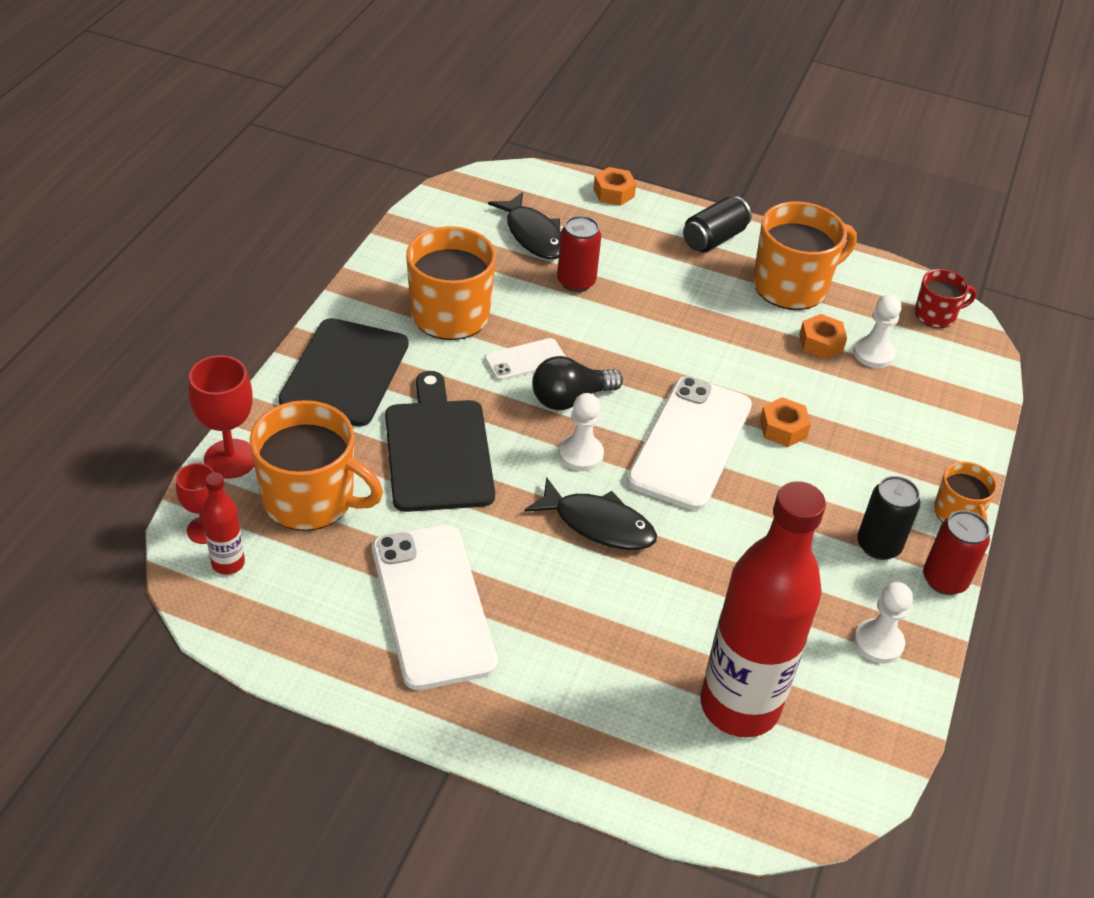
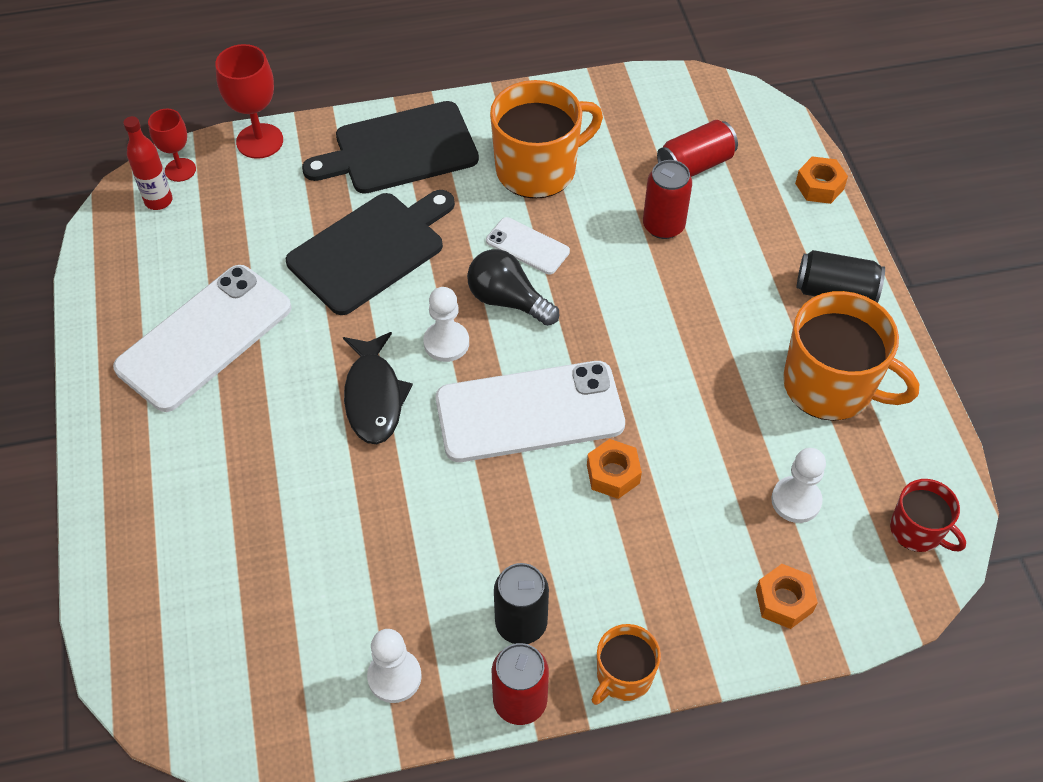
camera: 60 degrees right, 10 degrees up
orange mug [250,400,383,531] -> none
black fish [488,192,561,259] -> red can [657,120,738,177]
red bottle [700,481,826,737] -> none
orange nut [799,314,847,359] -> orange nut moved to [756,564,818,629]

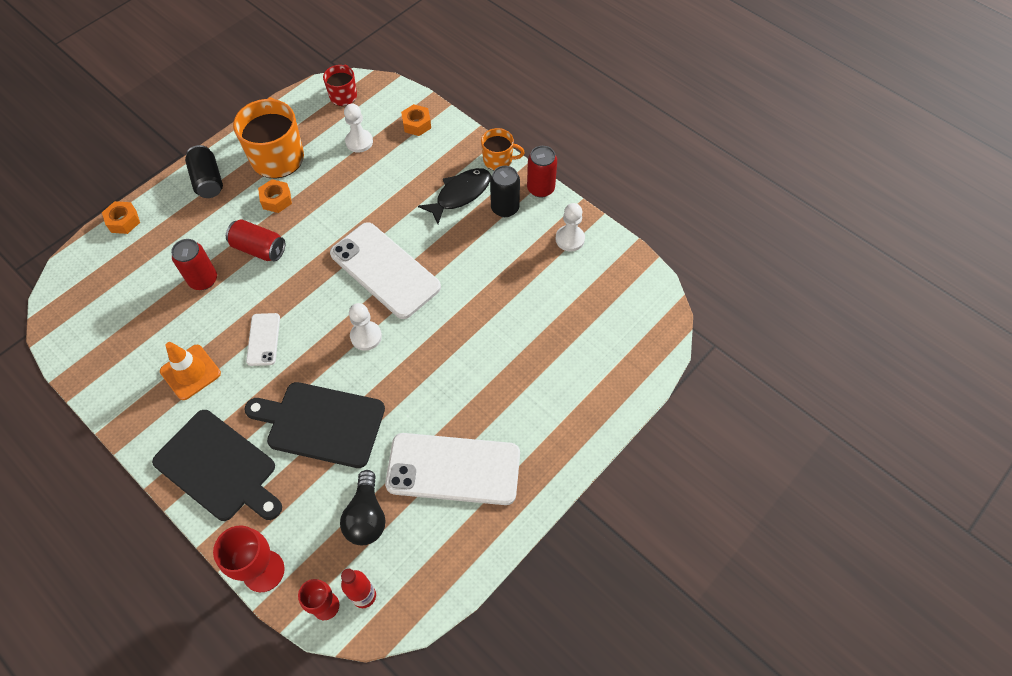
camera: 125 degrees left, 5 degrees up
black fish [343,332,413,444] -> black fish moved to [418,168,491,224]
black light bulb [467,249,559,326] -> black light bulb moved to [340,470,385,545]
orange mug [490,80,603,199] -> orange traffic cone [160,342,221,400]
orange nut [587,439,642,499] -> orange nut moved to [258,179,292,213]
red can [657,120,738,177] -> red can moved to [226,219,285,261]

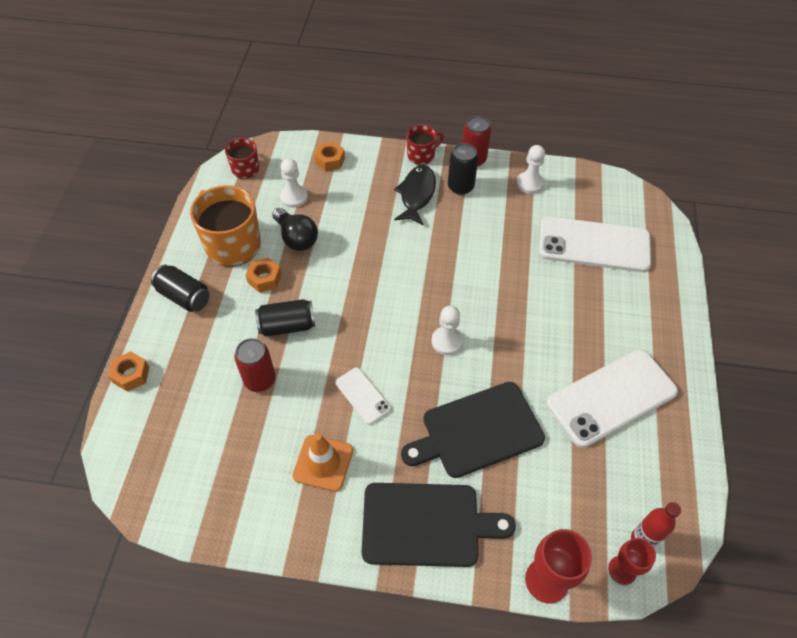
camera: 35 degrees left, 5 degrees down
red can [226,219,285,261] -> black can [255,299,315,337]
white phone [330,222,441,319] -> white phone moved to [539,216,651,272]
black light bulb [340,470,385,545] -> black light bulb moved to [272,208,318,251]
orange mug [481,128,525,170] -> red mug [406,124,444,165]

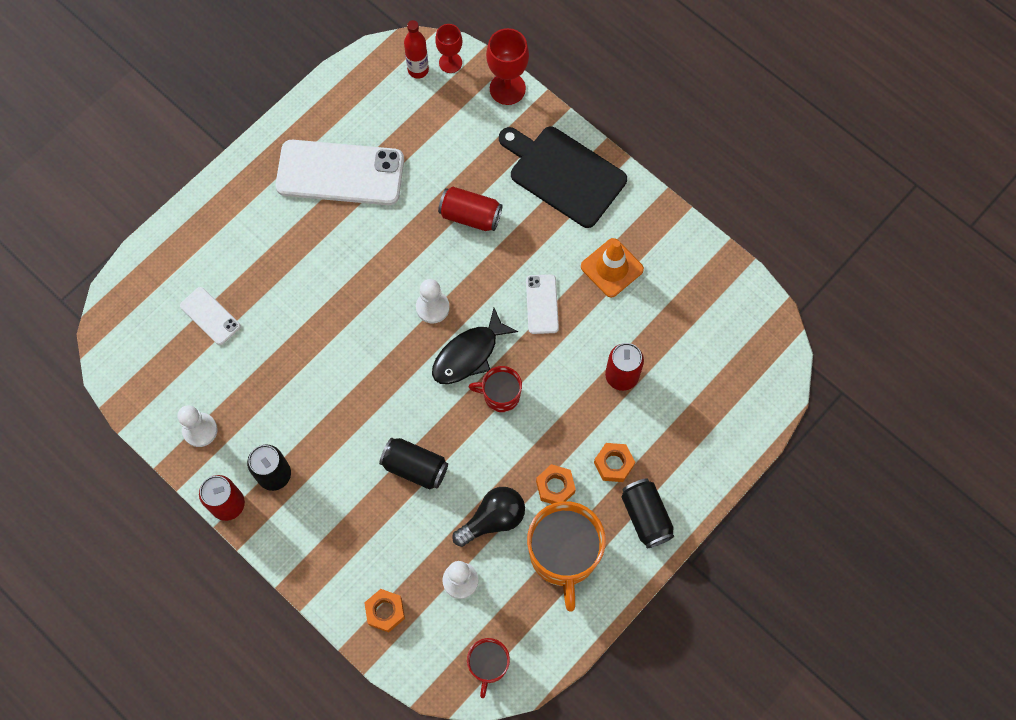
camera: 145 degrees left, 15 degrees up
orange nut [108,351,149,392] -> orange nut moved to [594,443,635,482]
black can [255,299,315,337] -> black can moved to [379,437,448,490]
black light bulb [272,208,318,251] -> black light bulb turned 60 degrees clockwise [452,487,525,547]
black fish [394,165,436,225] -> black fish moved to [432,308,518,384]
black cutting board [401,382,545,478] -> red can [438,186,503,231]
red mug [406,124,444,165] -> red mug moved to [469,366,522,412]
white phone [539,216,651,272] -> white phone [180,287,241,345], size x0.48

